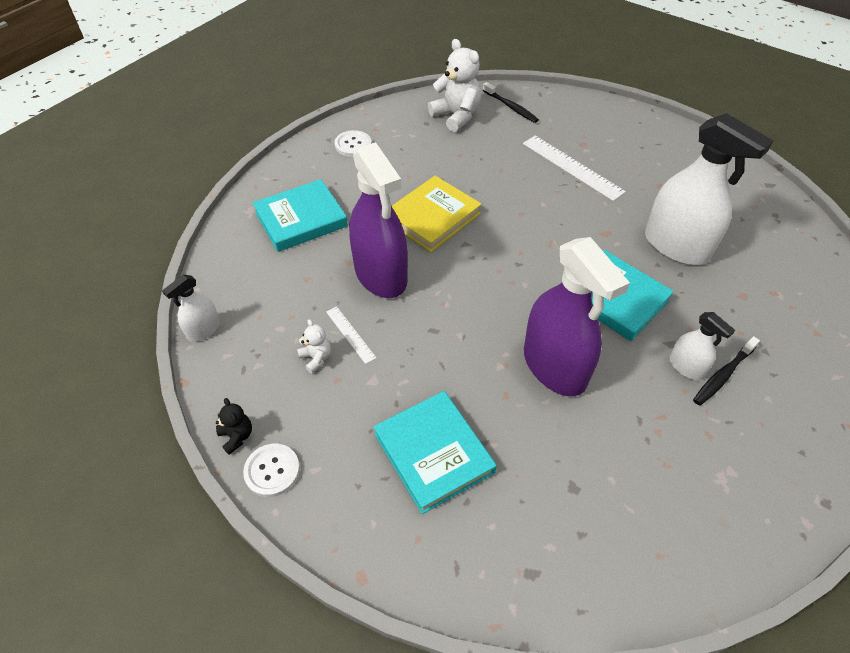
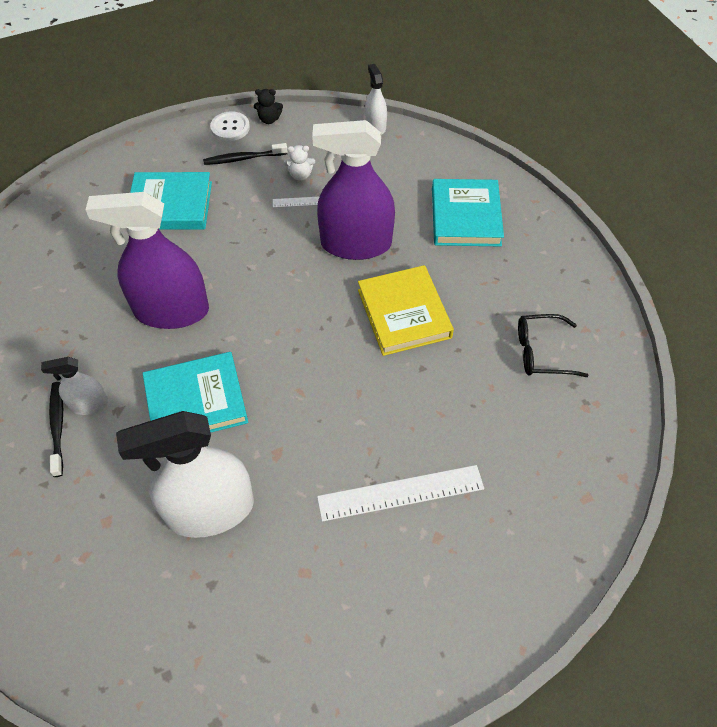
camera: 120 degrees right, 5 degrees up
white button [334,130,372,157] -> none
white teddy bear [428,39,481,132] -> none
black toothbrush [483,82,539,123] -> black toothbrush moved to [203,143,288,165]
none -> black glasses [518,314,589,377]

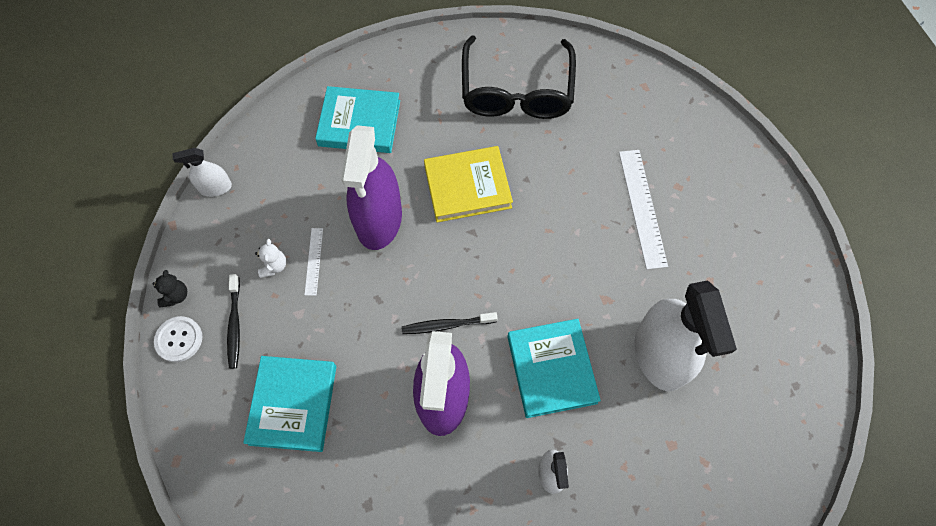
camera: 85 degrees left, 10 degrees up
black toothbrush [49,382,63,477] -> black toothbrush moved to [401,312,498,334]
black glasses [518,314,589,377] -> black glasses [462,35,576,119], size x1.91

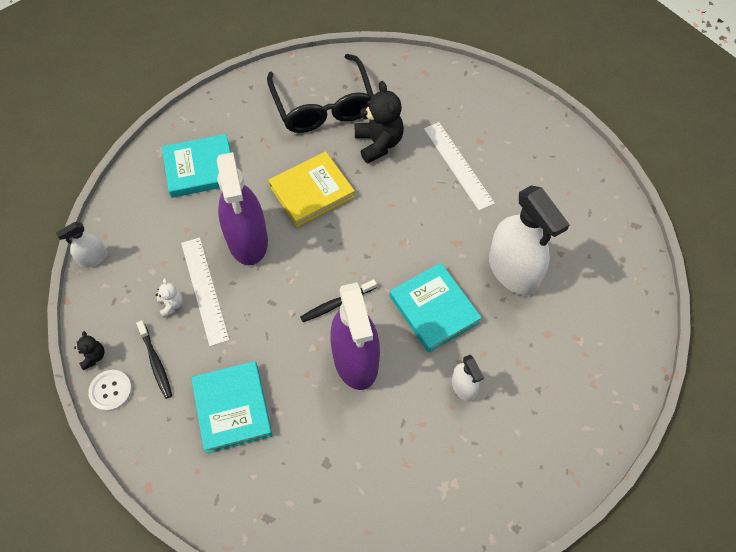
camera: 20 degrees left, 5 degrees down
white ruler [304,228,323,296] -> white ruler [181,238,229,346], size x1.87
none -> black teddy bear [355,81,404,163]

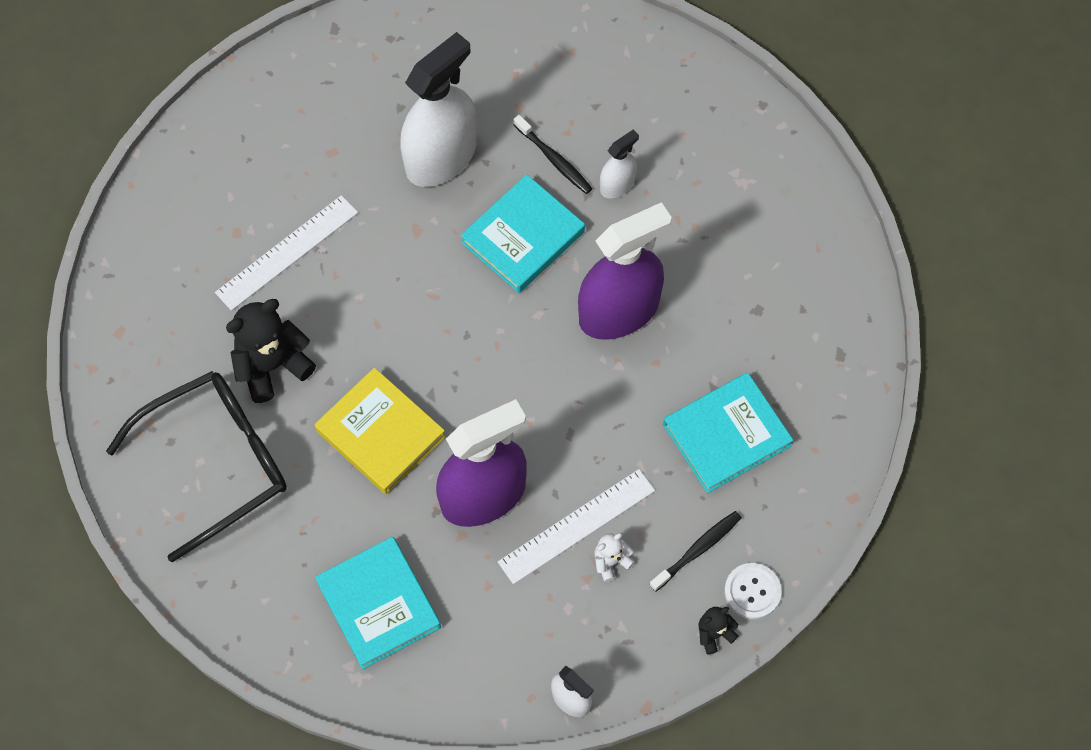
camera: 105 degrees left, 5 degrees up
black toothbrush [300,279,377,322] -> black toothbrush moved to [513,115,592,194]

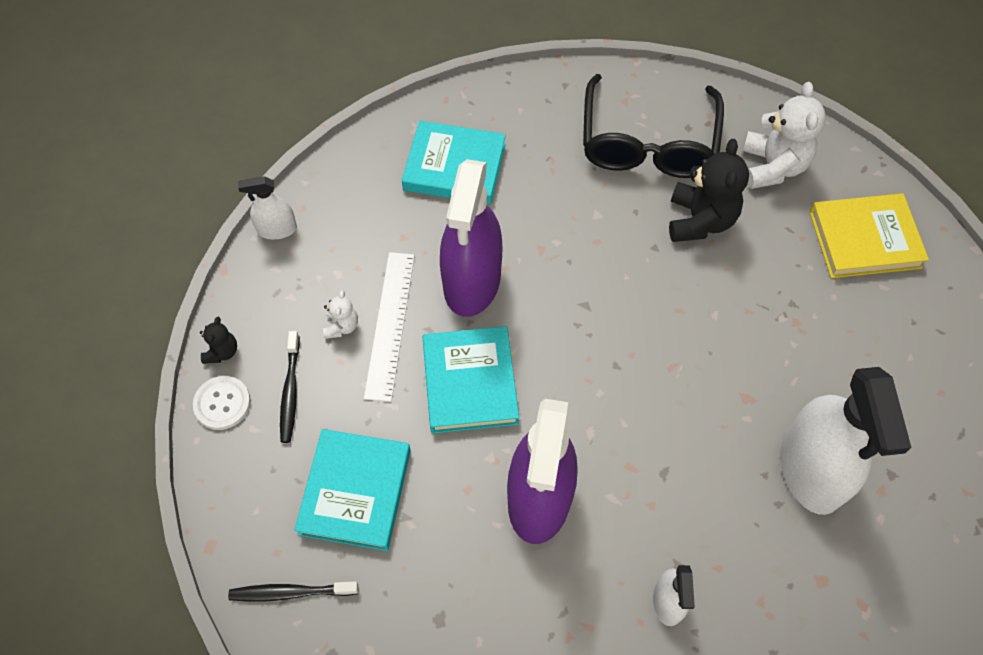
camera: 130 degrees right, 5 degrees down
white ruler [215,195,358,311] -> none
yellow book [315,368,445,494] -> yellow book moved to [809,193,929,278]
turquoise book [461,174,585,293] -> turquoise book moved to [422,326,519,433]
black toothbrush [513,115,592,194] -> black toothbrush moved to [228,581,358,602]
none -> white teddy bear [742,82,826,189]

